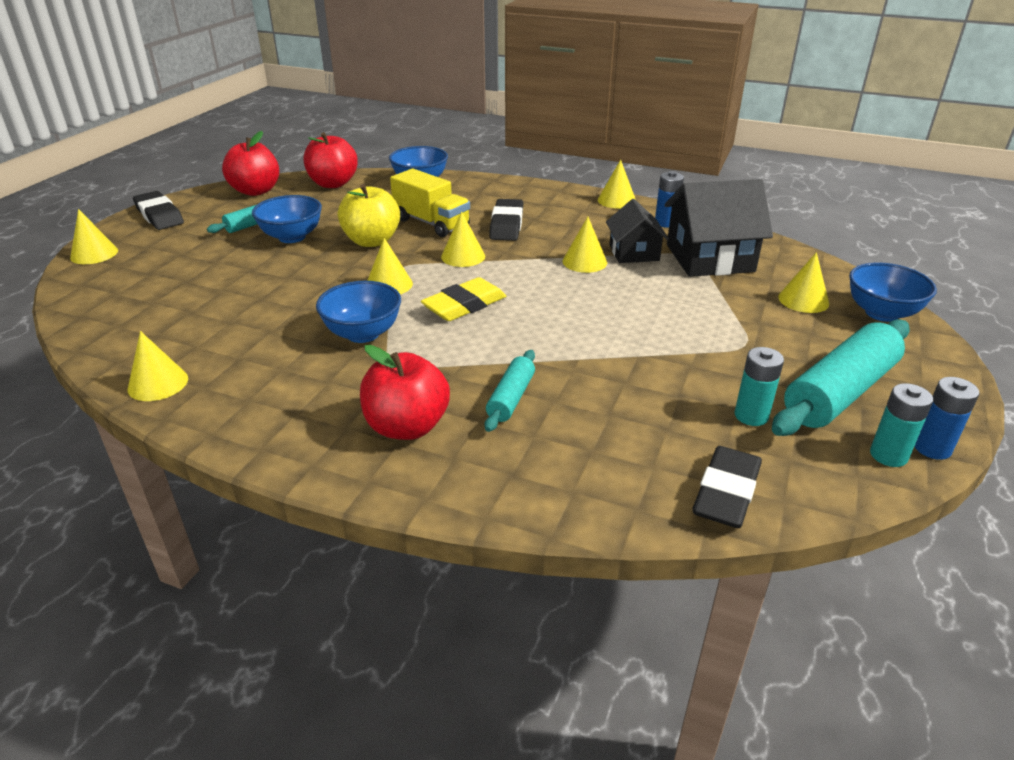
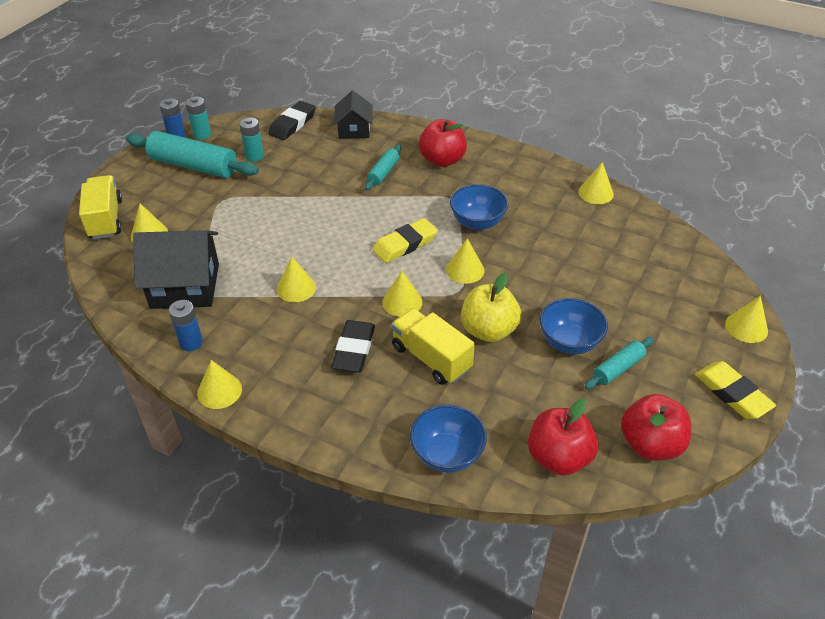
camera: 175 degrees left, 10 degrees up
black eraser [133,191,184,230] -> yellow eraser [695,361,776,419]
black house [606,199,669,263] -> black house moved to [334,91,372,139]
turquoise rolling pin [772,319,910,436] -> turquoise rolling pin turned 60 degrees clockwise [126,131,259,178]
blue bowl [849,262,937,322] -> yellow truck [79,175,122,239]

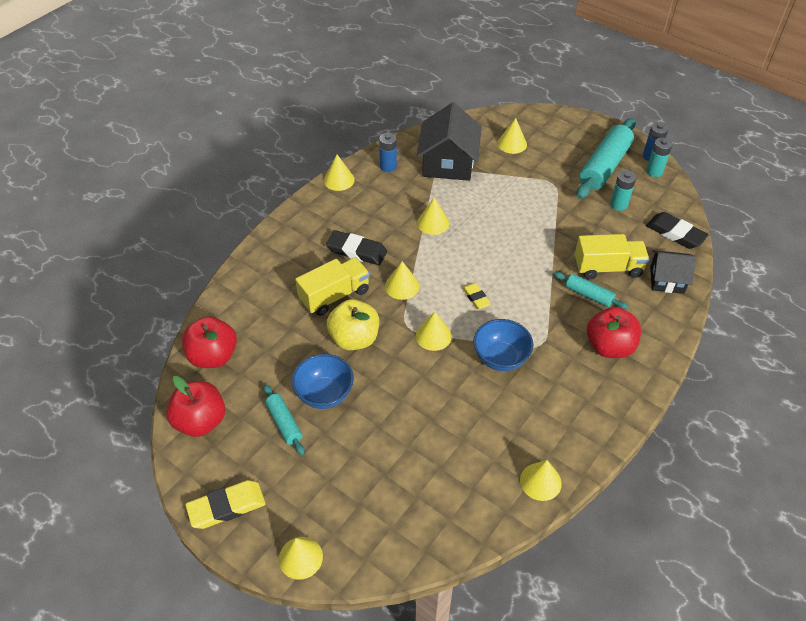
camera: 100 degrees right, 5 degrees up
yellow truck [79,175,122,239] -> yellow truck moved to [575,234,649,279]
yellow eraser [372,218,438,263] -> yellow eraser [462,283,491,309], size x0.59
blue bowl [410,405,487,473] -> none

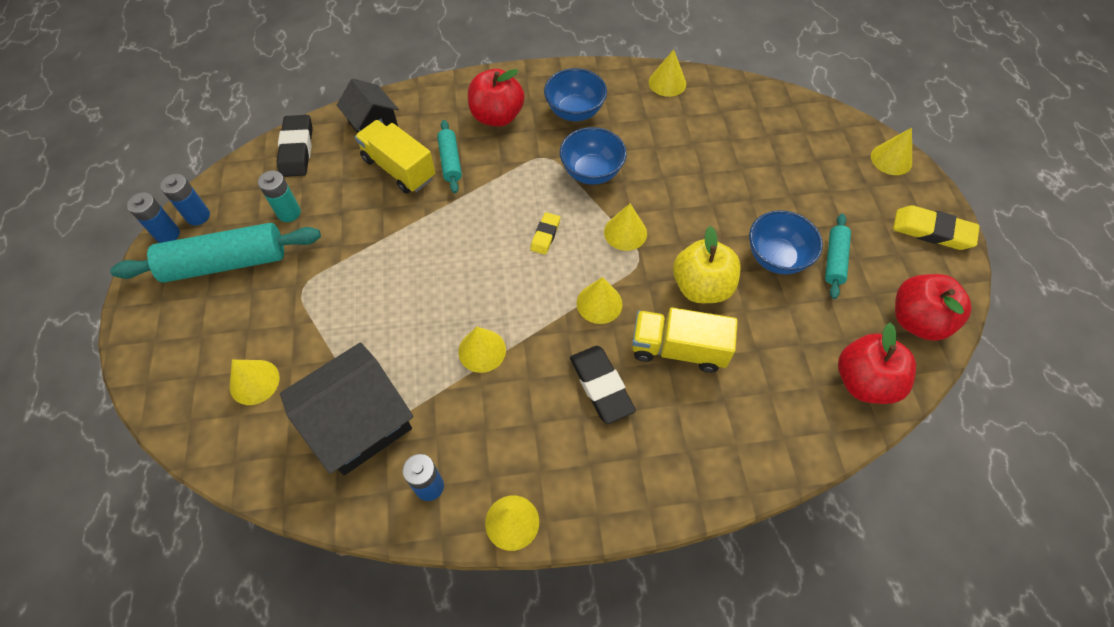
camera: 135 degrees left, 10 degrees up
turquoise battery [646,138,673,177] -> blue battery [160,174,210,226]
none -> blue bowl [544,68,607,121]

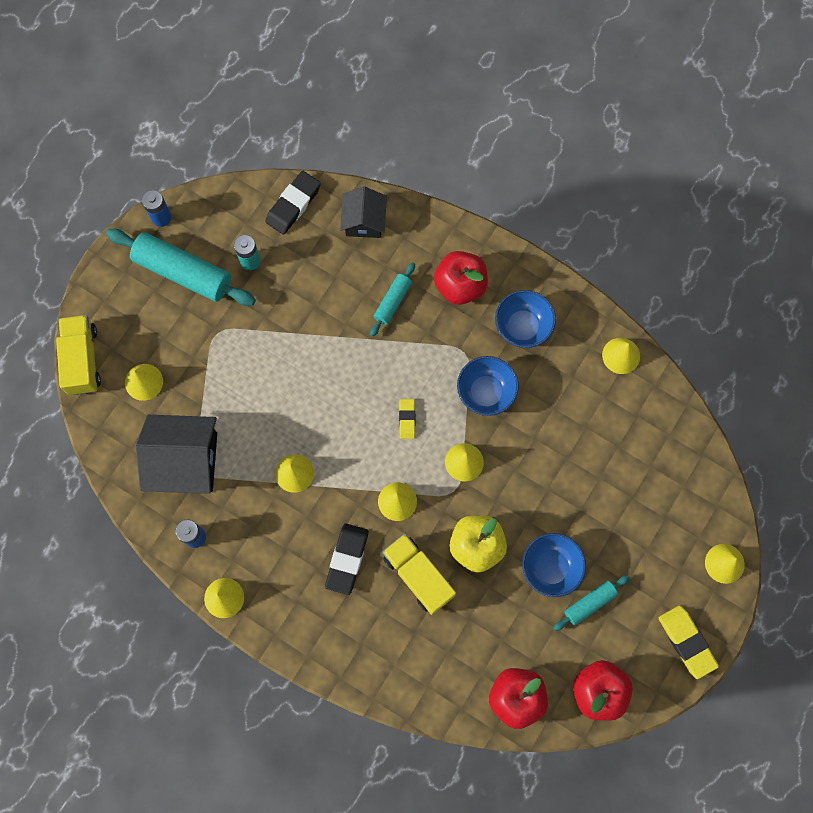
camera: 40 degrees right, 15 degrees up
blue battery [160,174,210,226] -> none
yellow truck [355,120,436,194] -> yellow truck moved to [56,315,101,395]
yellow eraser [530,212,560,255] -> yellow eraser turned 60 degrees counterclockwise [399,399,415,439]

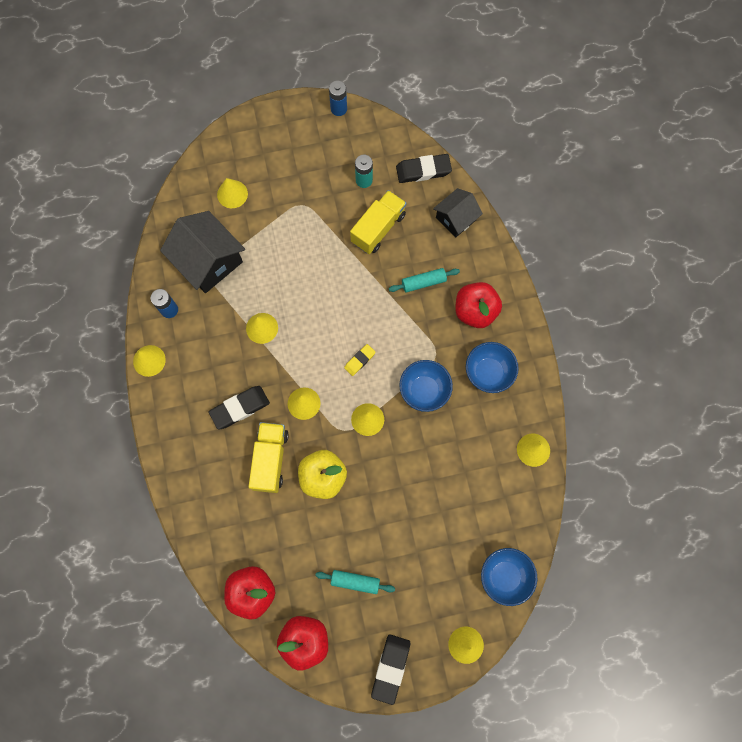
camera: 45 degrees right, 0 degrees up
yellow truck [56,315,101,395] -> yellow truck moved to [350,190,406,254]
turquoise rolling pin [106,229,256,306] -> none
blue bowl [522,533,586,597] -> blue bowl moved to [481,548,537,606]
yellow eraser [659,606,719,679] -> black eraser [371,634,410,705]

